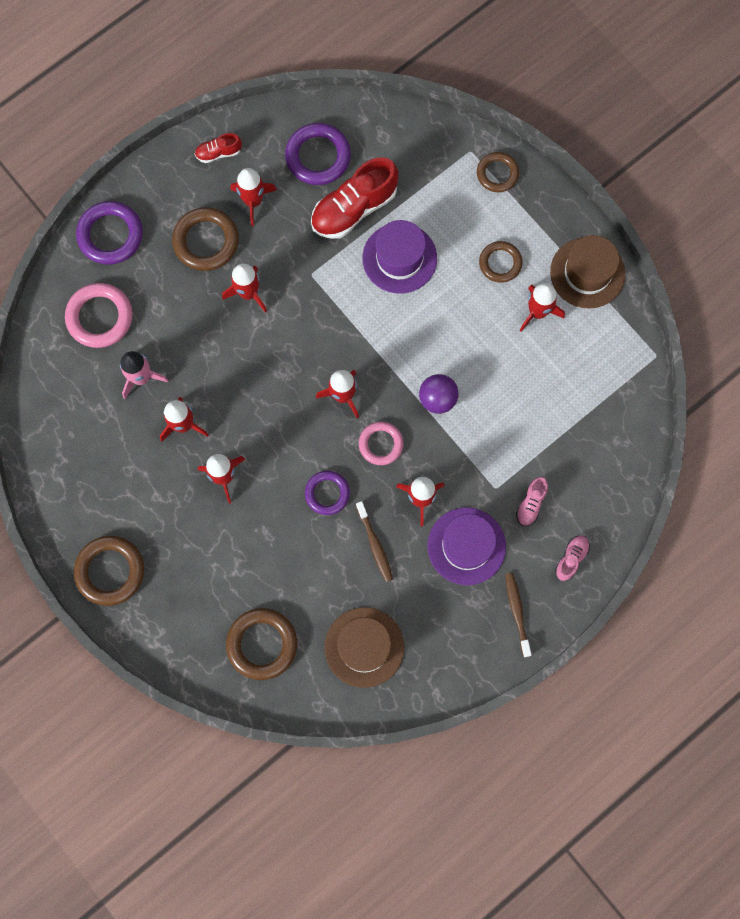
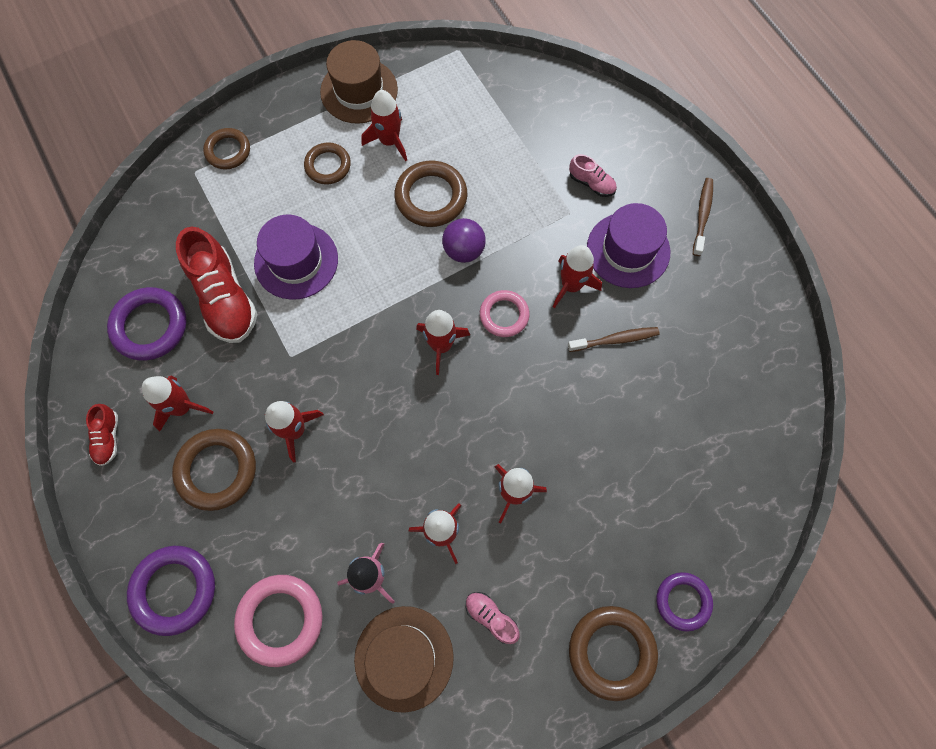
camera: 80 degrees left, 5 degrees down
brown ring [226,608,297,680] -> brown ring moved to [394,161,467,227]
purple ring [305,471,350,515] -> purple ring moved to [656,572,713,632]
brown hat [324,607,404,688] -> brown hat moved to [354,606,454,713]
brown toothbrush [505,573,532,657] -> brown toothbrush turned 105 degrees clockwise [693,178,713,256]
pink shoe [555,536,590,581] -> pink shoe moved to [466,592,520,644]

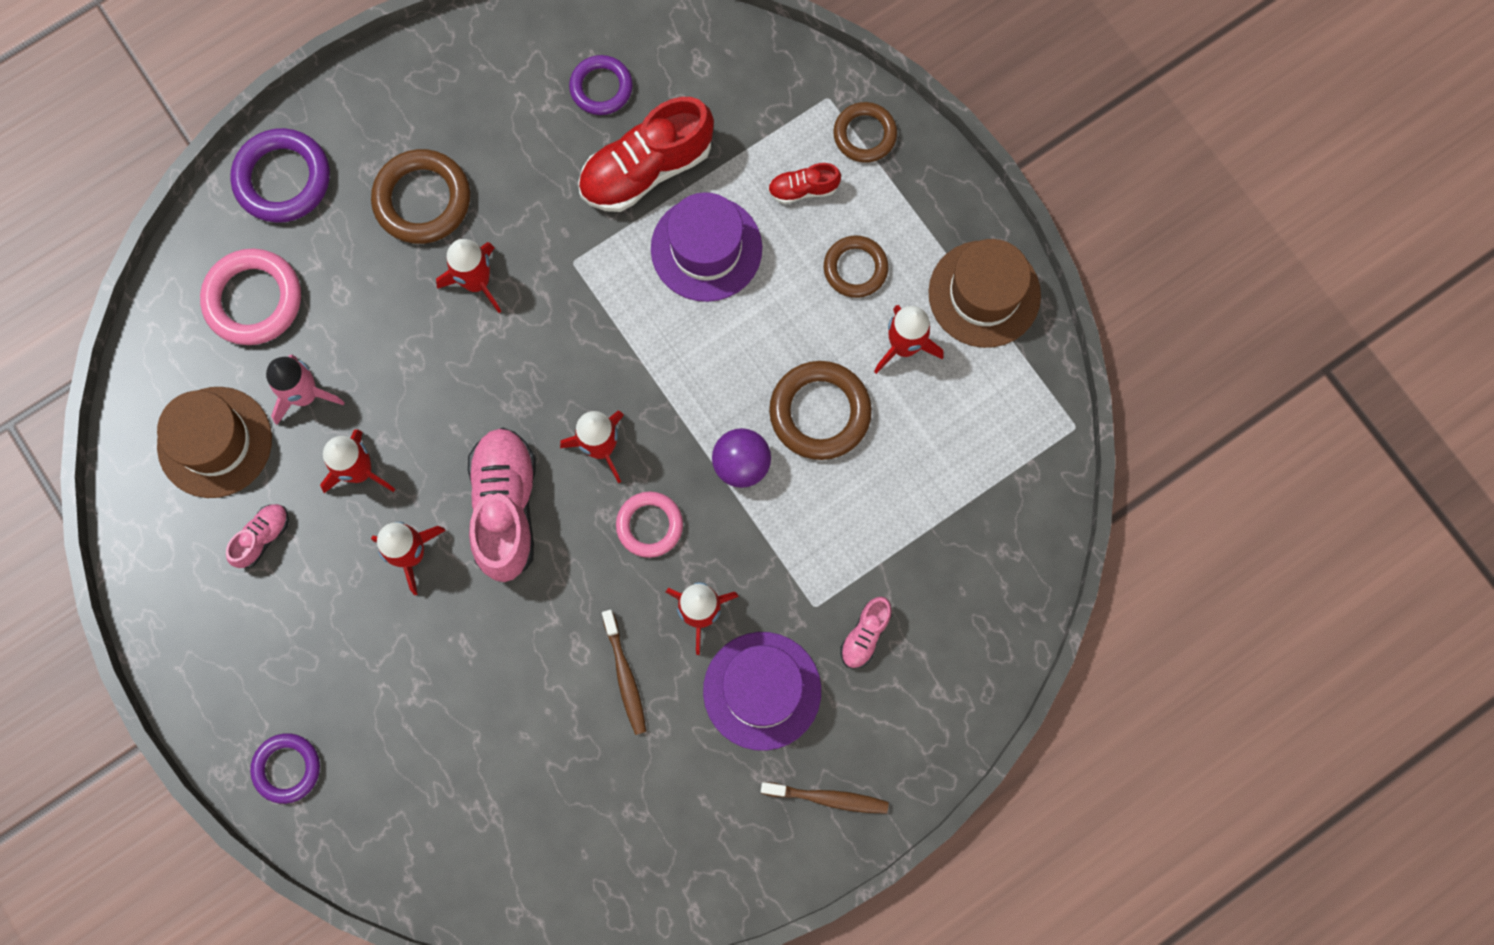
camera: 85 degrees right, 5 degrees up
red shoe [86,404,118,466] -> red shoe moved to [768,163,841,204]
purple ring [107,287,187,361] -> purple ring [569,55,633,115], size x0.65
red rocket [142,376,213,432] -> none
brown ring [569,606,658,701] -> none
none -> pink shoe [468,428,536,582]

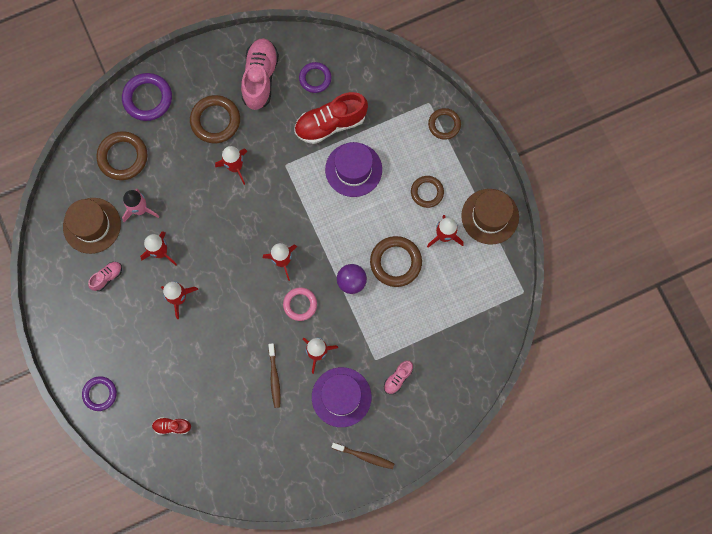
camera: 10 degrees right, 0 degrees up
pink ring [200,249,301,345] -> brown ring [96,131,147,180]
pink shoe [468,428,536,582] -> pink shoe moved to [241,38,279,110]
red shoe [768,163,841,204] -> red shoe moved to [152,417,191,435]

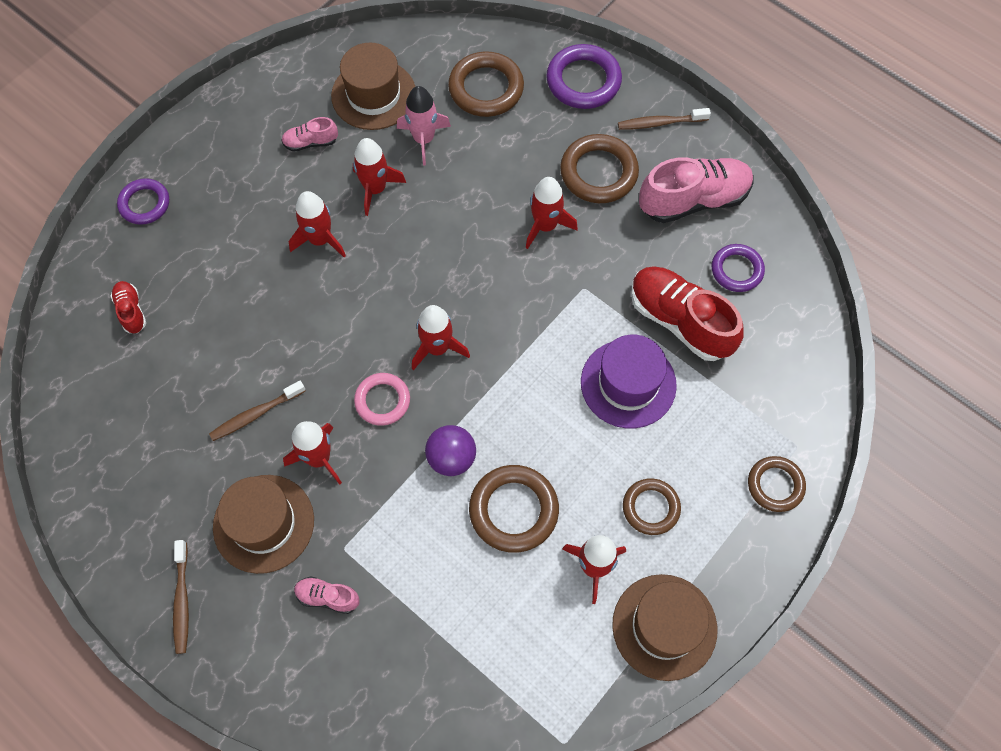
camera: 65 degrees right, 10 degrees down
pink shoe [88,262,122,291] -> pink shoe turned 150 degrees clockwise [281,117,338,152]
purple hat [312,367,371,427] -> brown hat [213,475,314,574]
none -> brown toothbrush [618,108,711,130]

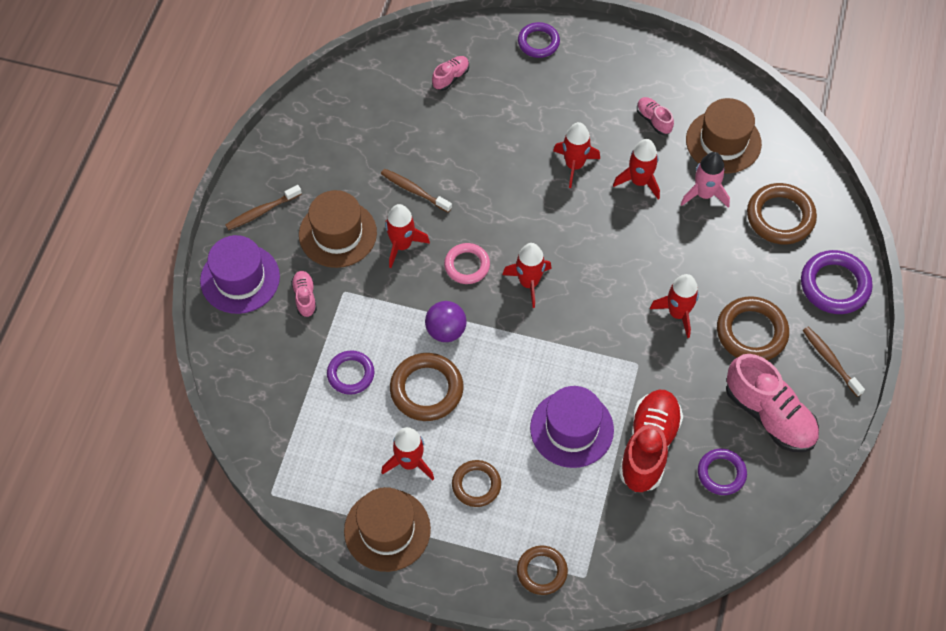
camera: 65 degrees right, 5 degrees down
red shoe [111,281,146,333] -> pink shoe [432,56,469,91]
none -> purple hat [200,235,280,314]
none -> purple ring [327,350,374,395]

